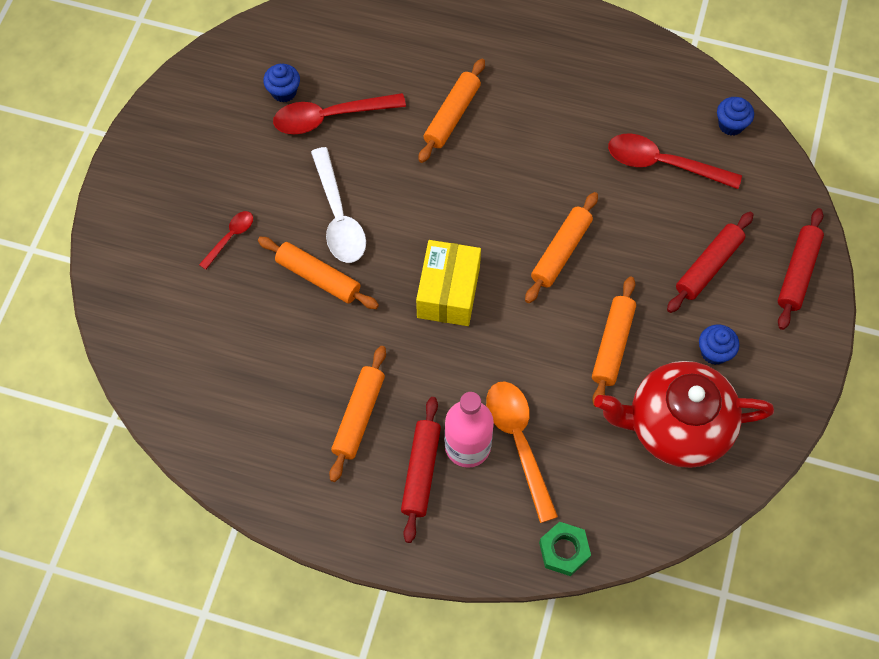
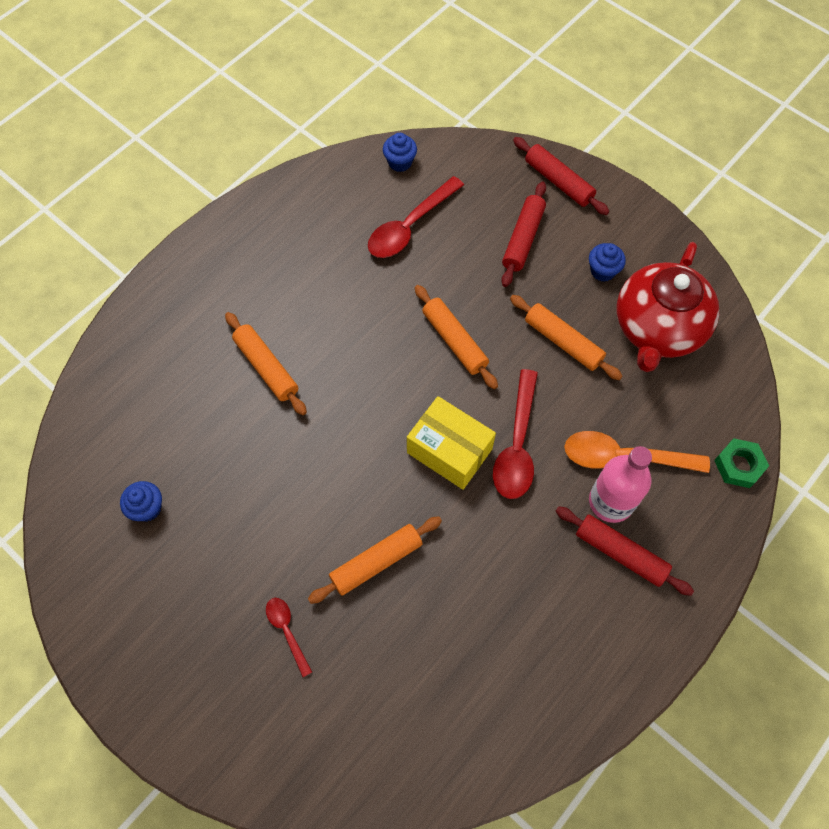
camera: 65 degrees left, 0 degrees up
red spoon [273,93,406,134] -> red spoon moved to [493,369,538,499]
white spoon [311,147,366,263] -> none
orange rolling pin [329,346,386,482] -> none
red rolling pin [667,212,754,313] -> red rolling pin turned 45 degrees clockwise [501,181,546,287]

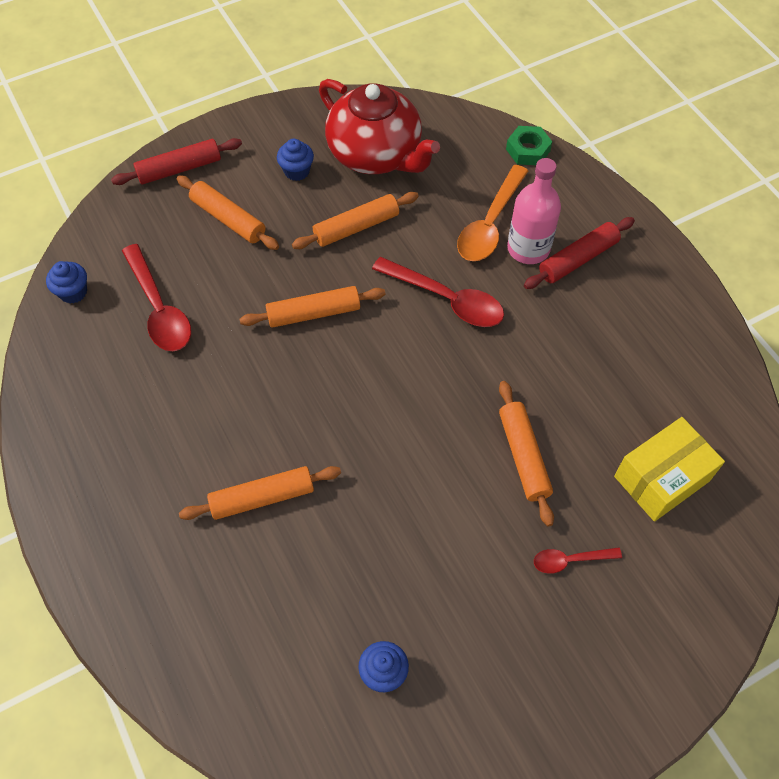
camera: 70 degrees left, 5 degrees down
yellow box [407,396,496,489] -> yellow box moved to [614,417,725,522]
red rolling pin [501,181,546,287] -> orange rolling pin [177,175,279,250]

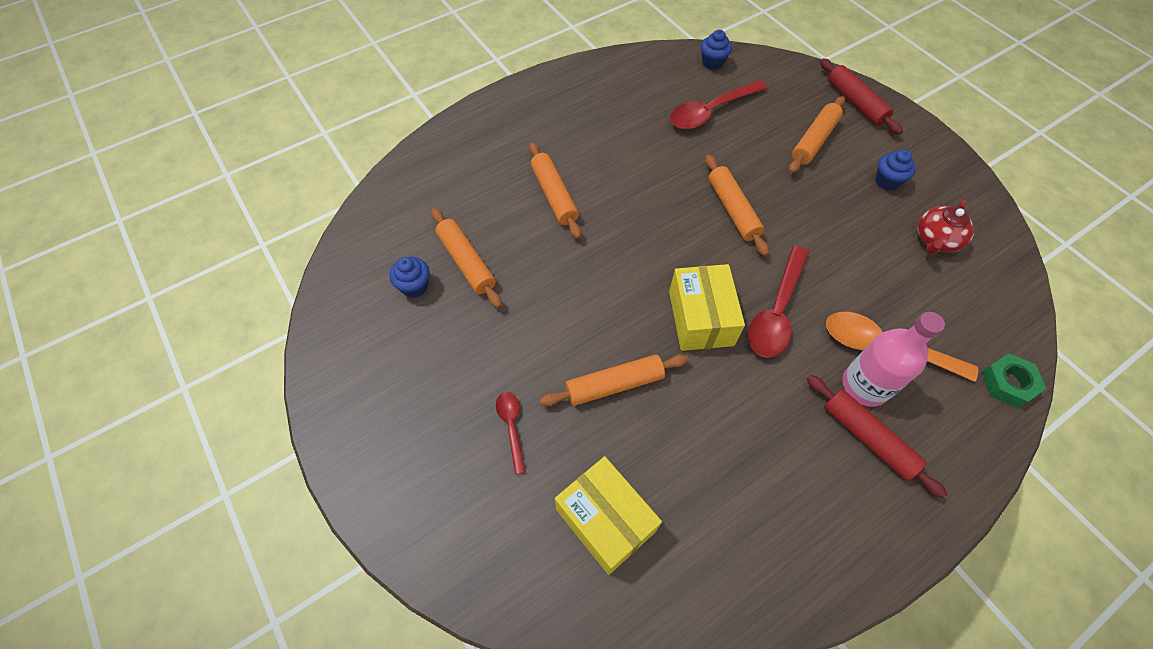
camera: 85 degrees right, 0 degrees up
orange rolling pin [292,192,419,249] -> orange rolling pin moved to [431,208,502,308]
red teapot [319,79,440,174] -> red teapot [917,200,974,255], size x0.52
none -> yellow box [669,264,745,351]

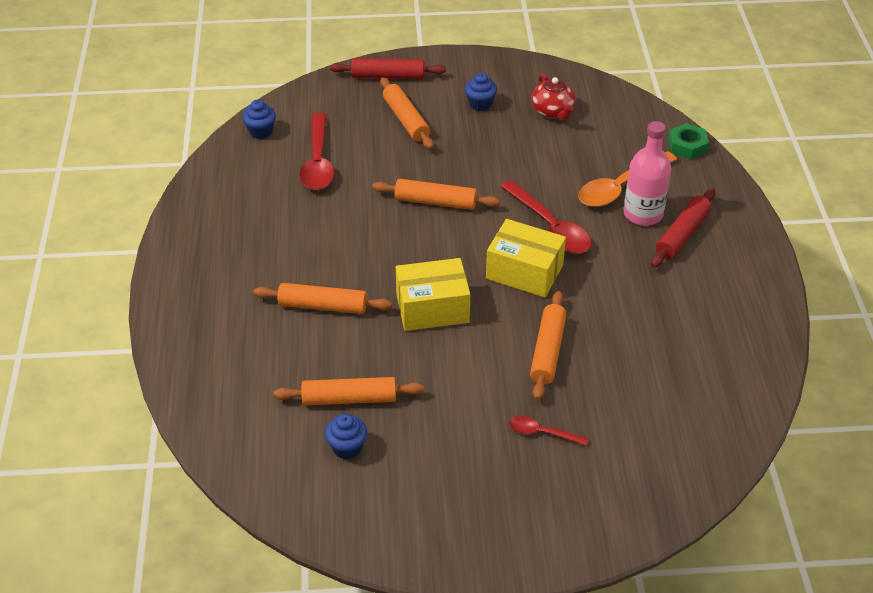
camera: 60 degrees left, 15 degrees down
yellow box [555,456,662,575] -> yellow box moved to [396,258,470,331]
red rolling pin [807,375,947,498] -> red rolling pin turned 45 degrees counterclockwise [651,188,715,267]

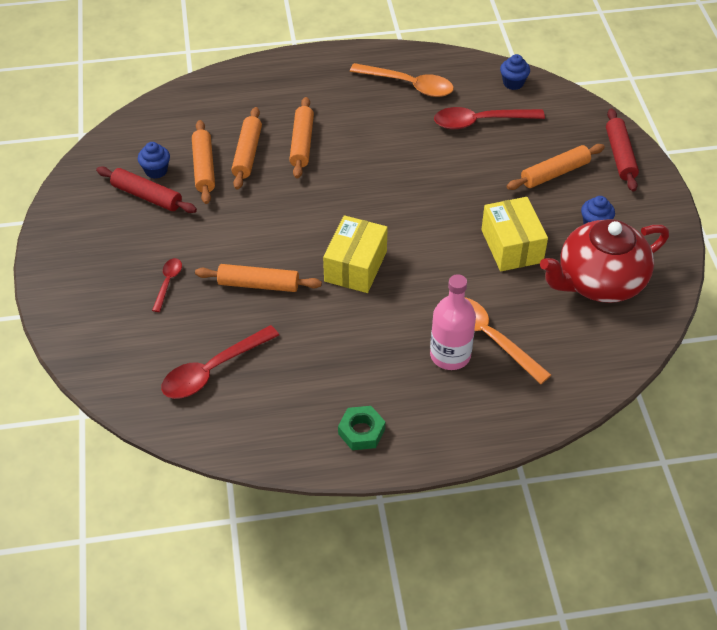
camera: 85 degrees right, 5 degrees up
orange rolling pin [372,179,500,210] -> orange rolling pin moved to [231,107,262,190]
yellow box [396,258,470,331] -> yellow box moved to [481,197,548,271]
red spoon [500,180,591,254] -> red spoon moved to [161,325,279,399]
red teapot [531,74,576,120] -> red teapot [540,219,669,303], size x1.93
red rolling pin [651,188,715,267] -> red rolling pin moved to [96,167,197,213]
green nut [668,123,709,159] -> green nut moved to [338,406,385,450]
none -> orange spoon [350,63,454,97]

